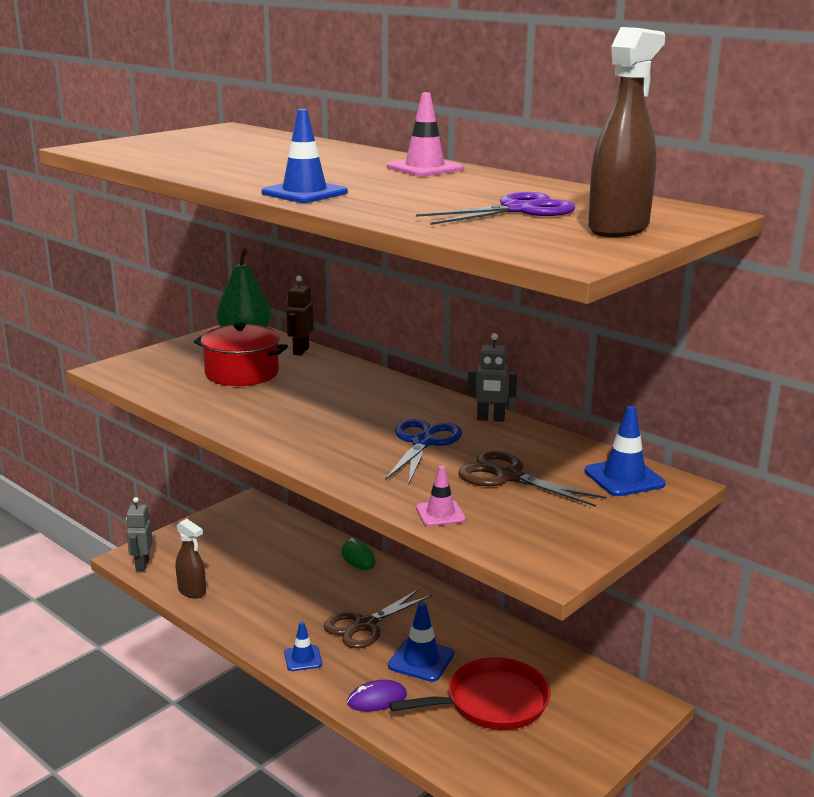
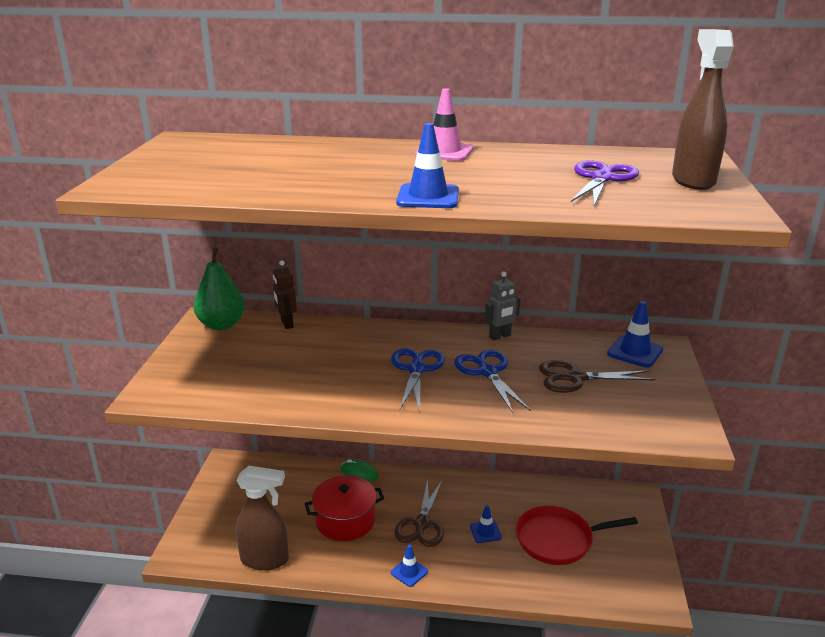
camera: 35 degrees left, 5 degrees up
grey robot [126,497,153,571] -> none
brown spray bottle [176,519,206,598] -> brown spray bottle [236,466,289,570], size x1.58
red pot [194,323,288,386] -> red pot moved to [305,475,384,541]
purple mouse [347,680,407,712] -> none
blue traffic cone [388,602,454,682] -> blue traffic cone [470,505,502,543], size x0.64
red pan [389,657,550,730] -> red pan turned 135 degrees counterclockwise [516,506,638,565]
pink traffic cone [416,465,466,526] -> none
none -> blue scissors [391,348,445,411]

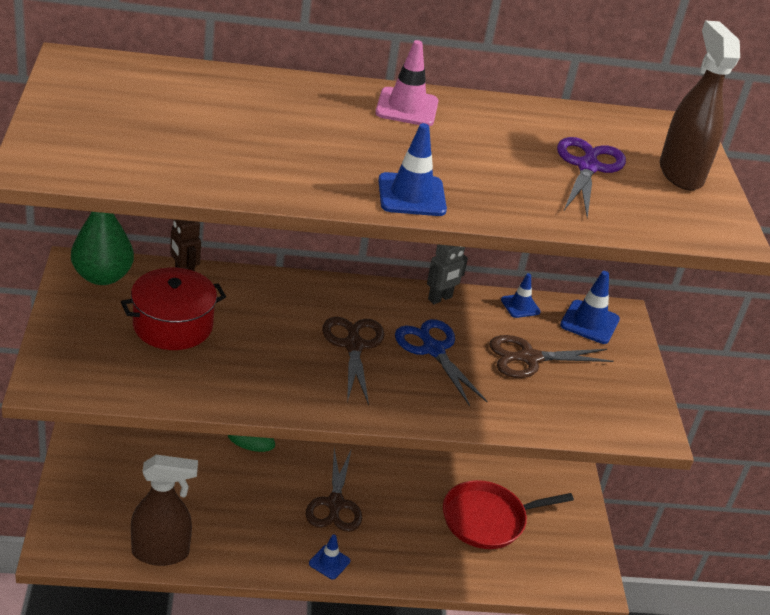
camera: 15 degrees left, 10 degrees up
red pot [305,475,384,541] -> red pot moved to [121,268,226,350]
blue scissors [391,348,445,411] -> brown scissors [322,317,385,405]
blue traffic cone [470,505,502,543] -> blue traffic cone moved to [501,273,541,318]

